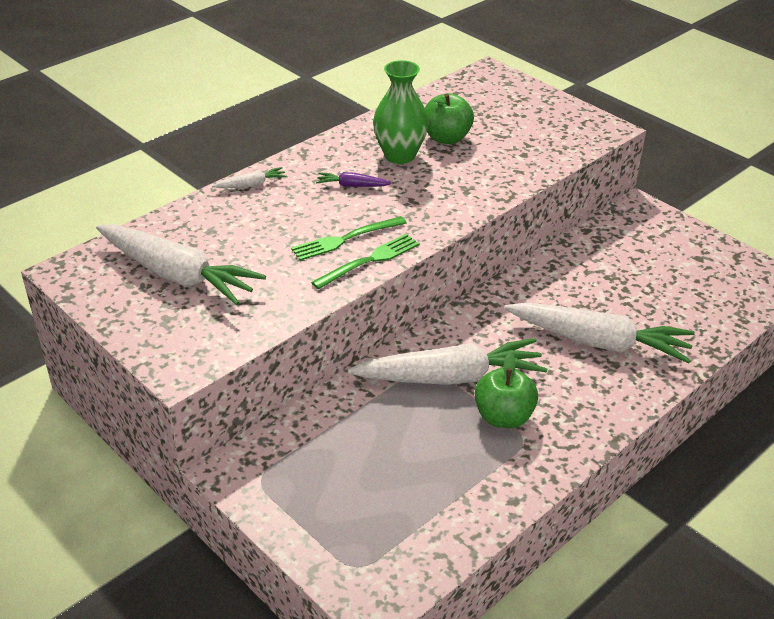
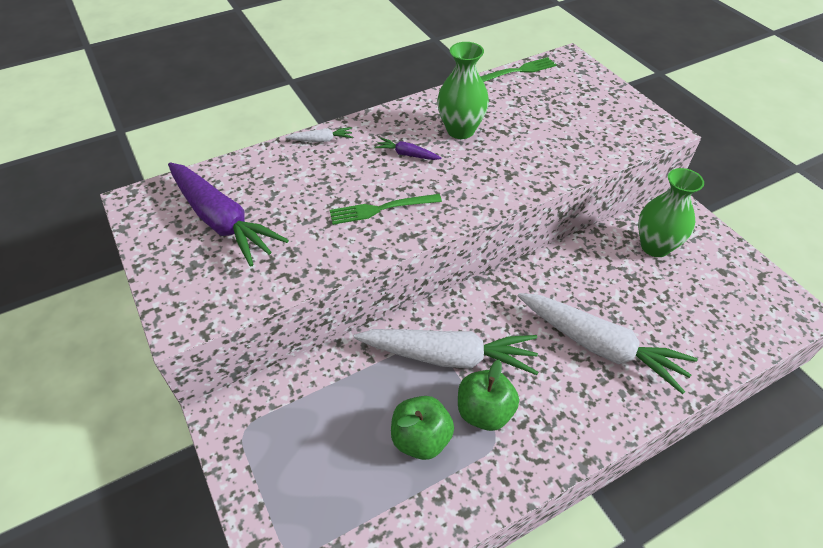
camera: 15 degrees right, 10 degrees up
white carrot [96,225,266,305] -> purple carrot [168,162,289,266]
green fork [311,234,420,289] -> green fork moved to [480,57,556,82]
green apple [425,93,474,144] -> green apple moved to [391,396,454,460]
none -> green vase [638,168,704,257]

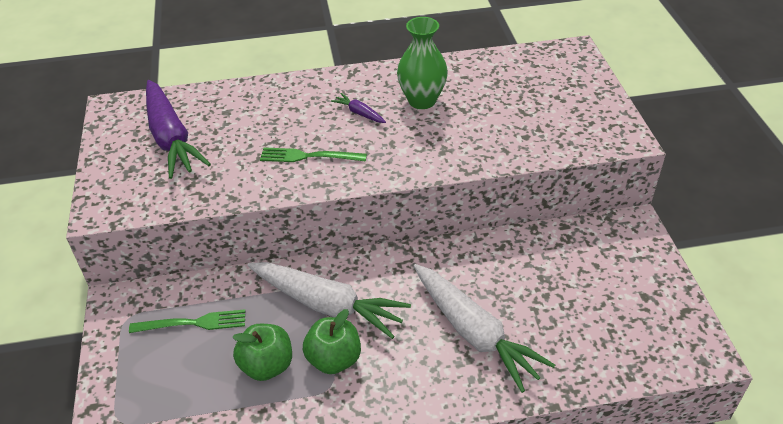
camera: 20 degrees right, 5 degrees down
white carrot [285,127,353,142] -> none
green fork [480,57,556,82] -> green fork moved to [129,309,245,333]
green vase [638,168,704,257] -> none

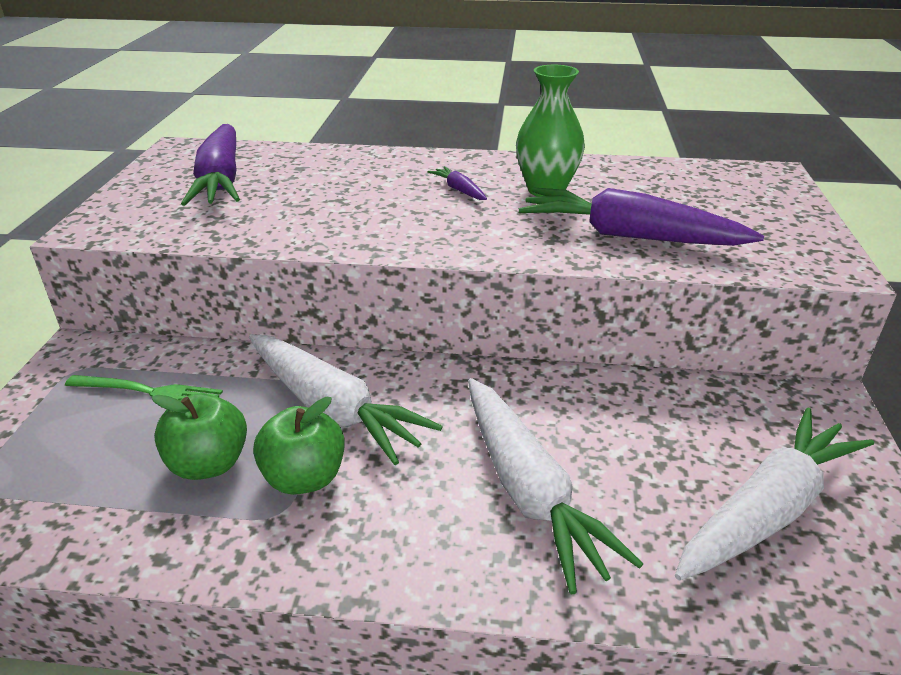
camera: 15 degrees right, 10 degrees down
green fork [260,148,367,162] -> none
none -> purple carrot [519,188,764,246]
none -> white carrot [675,408,874,580]

